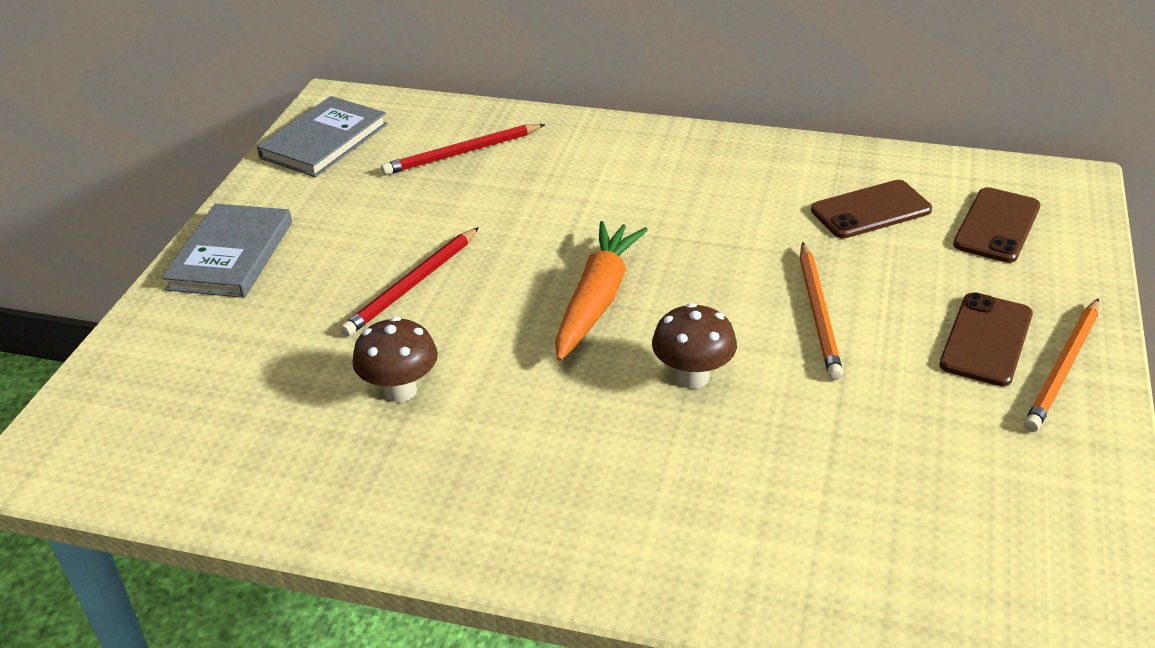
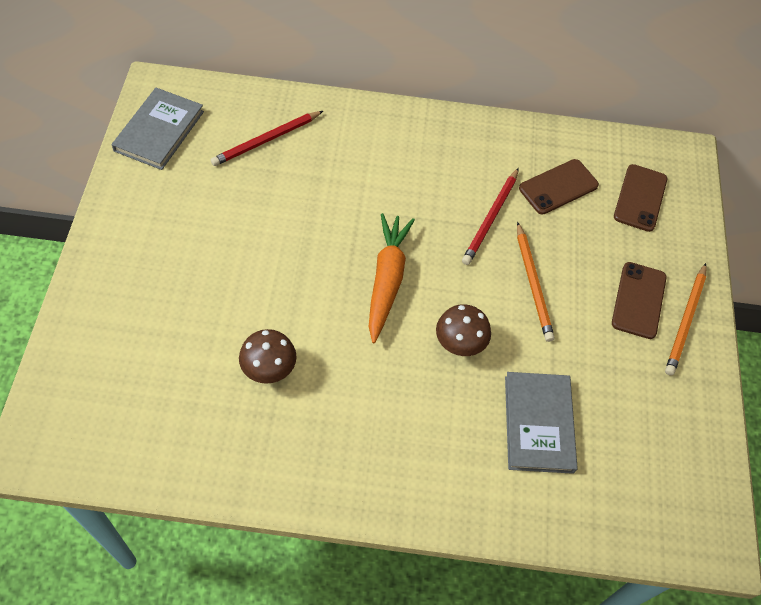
camera: 15 degrees left, 20 degrees up
grey book [161,203,292,298] -> grey book moved to [505,372,578,474]
red pencil [340,227,479,336] -> red pencil moved to [462,168,519,265]

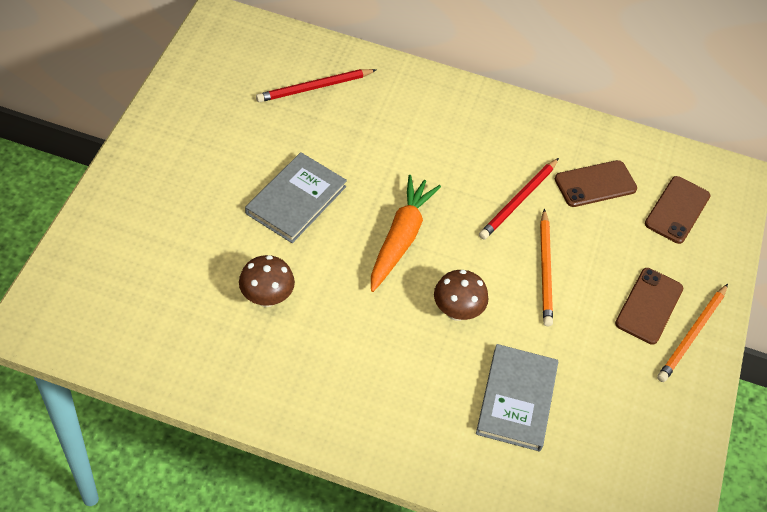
camera: 10 degrees right, 5 degrees down
grey book [112,88,204,170] -> grey book moved to [245,152,347,243]

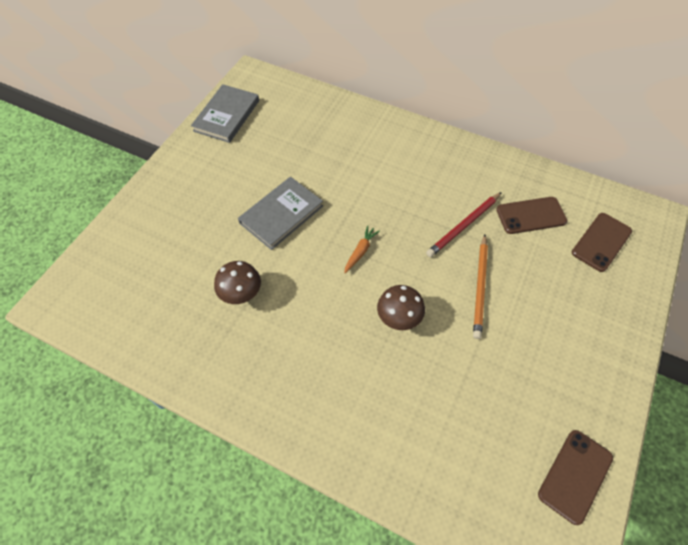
camera: 15 degrees right, 5 degrees up
red pencil [256,69,377,102] -> none
orange carrot [371,175,441,292] -> orange carrot [344,225,380,273], size x0.49
grey book [476,344,558,451] -> grey book moved to [191,84,259,143]
brown phone [615,268,683,345] -> brown phone moved to [538,430,613,525]
orange pencil [657,284,728,382] -> none

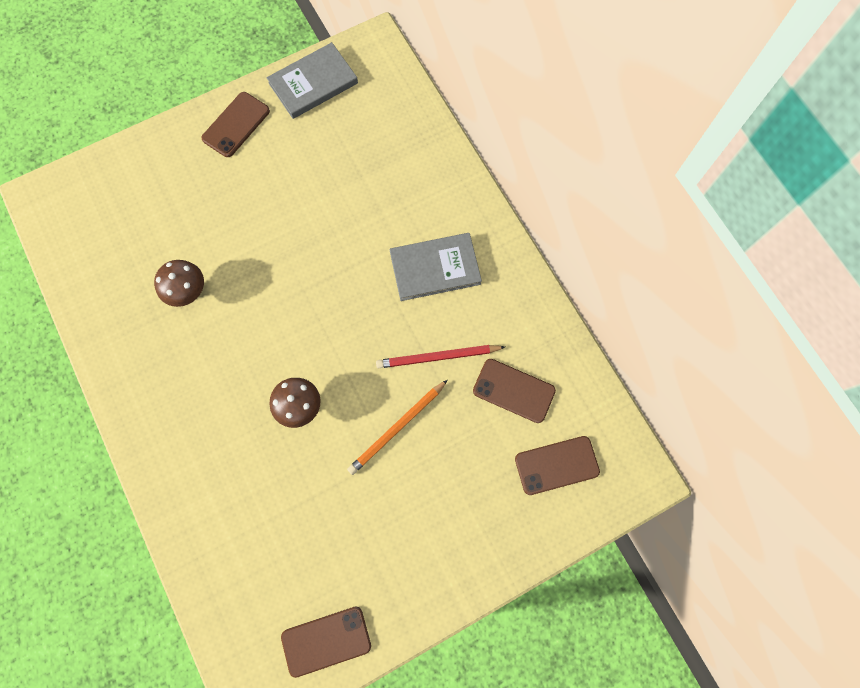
camera: 35 degrees right, 15 degrees up
grey book [238,177,323,250] -> grey book moved to [390,233,482,301]
orange carrot [344,225,380,273] -> none
none -> brown phone [202,92,270,157]

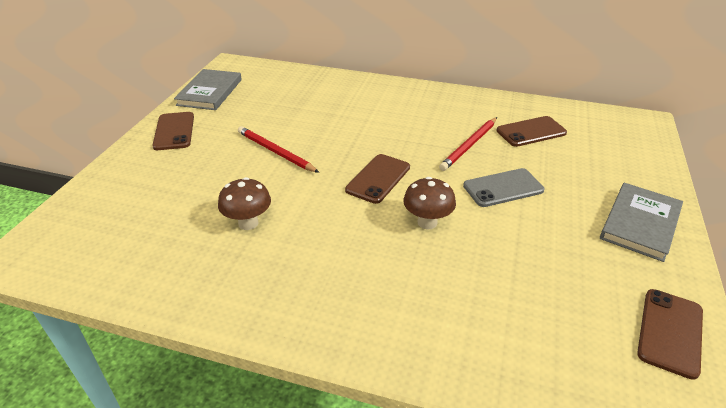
camera: 45 degrees left, 35 degrees down
orange pencil [347,380,448,475] -> grey phone [463,168,544,207]
grey book [390,233,482,301] -> grey book moved to [600,183,683,262]
brown phone [515,436,600,495] -> brown phone moved to [345,154,410,204]
none -> red pencil [238,126,320,173]

